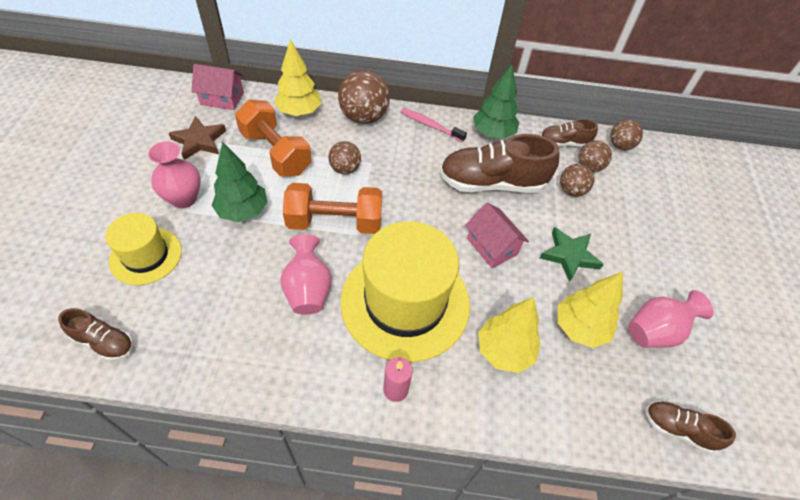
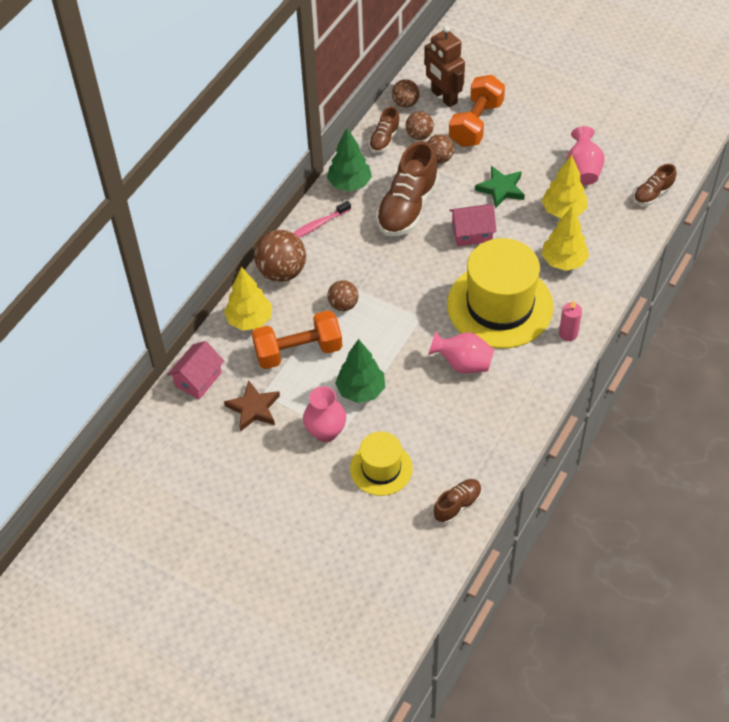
camera: 60 degrees left, 0 degrees up
orange dumbbell [283,183,382,234] -> orange dumbbell moved to [449,75,505,147]
none -> brown robot [424,26,465,107]

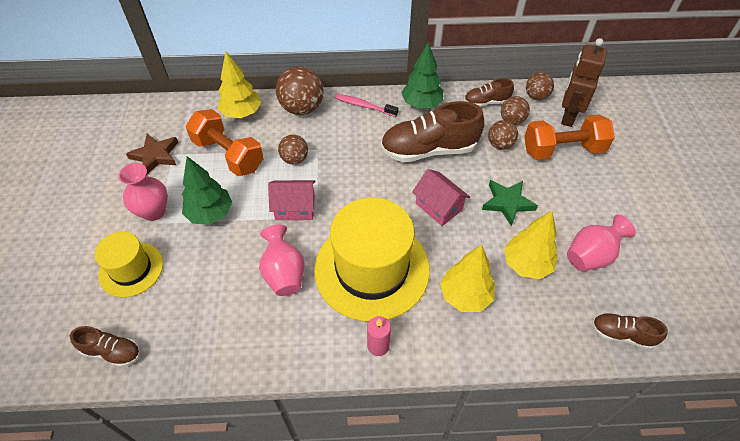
camera: 55 degrees right, 0 degrees up
pink house [167,341,224,399] -> pink house moved to [268,180,316,220]

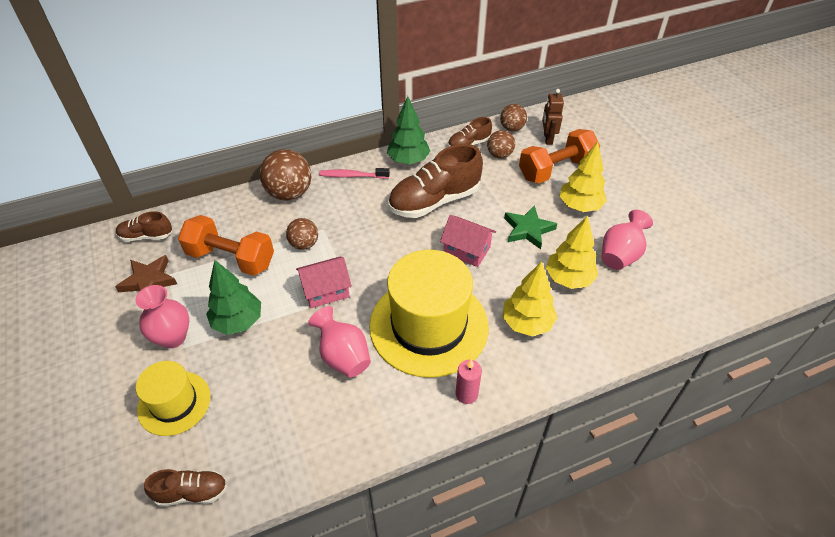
camera: 20 degrees left, 5 degrees down
yellow tree [218,51,261,118] -> yellow tree moved to [559,142,607,212]
brown ball [488,120,518,150] -> none
brown robot [561,38,607,127] -> brown robot [542,89,564,145], size x0.65
brown shoe [592,313,668,350] -> brown shoe moved to [116,211,172,242]

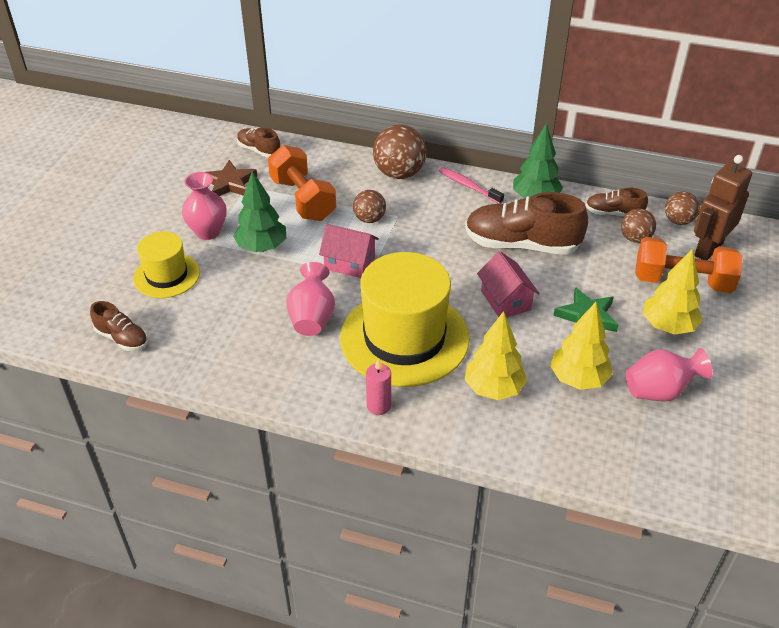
camera: 40 degrees right, 5 degrees down
brown robot [542,89,564,145] -> brown robot [694,155,752,260], size x1.54

